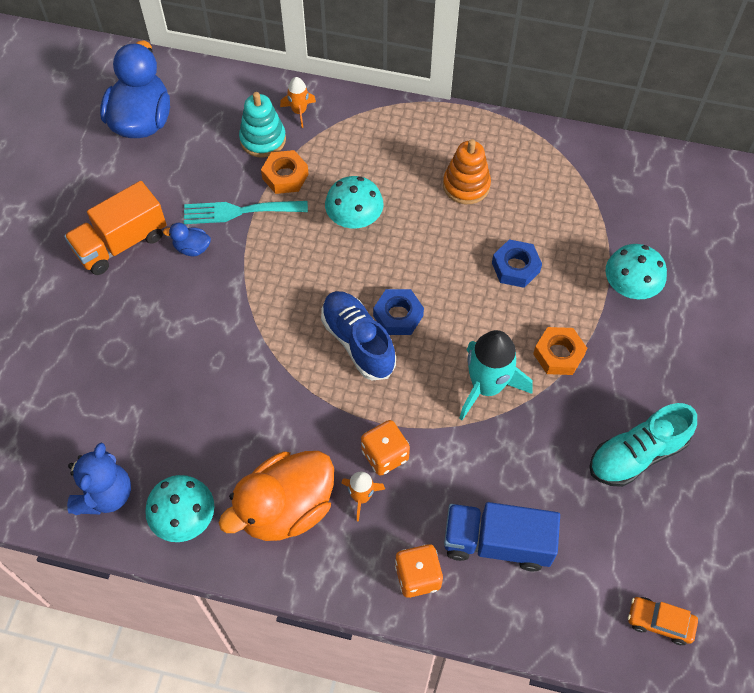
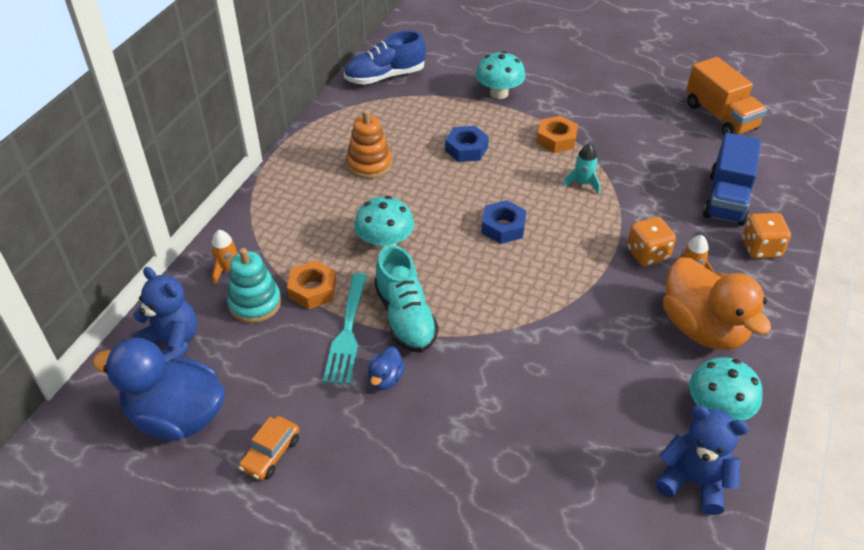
camera: 80 degrees left, 15 degrees down
orange truck [64,181,167,275] -> orange truck moved to [686,57,767,135]
blue shoe [321,291,396,380] -> blue shoe moved to [344,31,426,85]
turquoise rocket [459,330,533,420] -> turquoise rocket [563,144,600,194], size x0.53
turquoise shoe [589,403,697,487] -> turquoise shoe moved to [374,245,439,353]
orange car [628,597,698,645] -> orange car moved to [238,416,299,480]
none -> blue teddy bear [132,267,198,362]

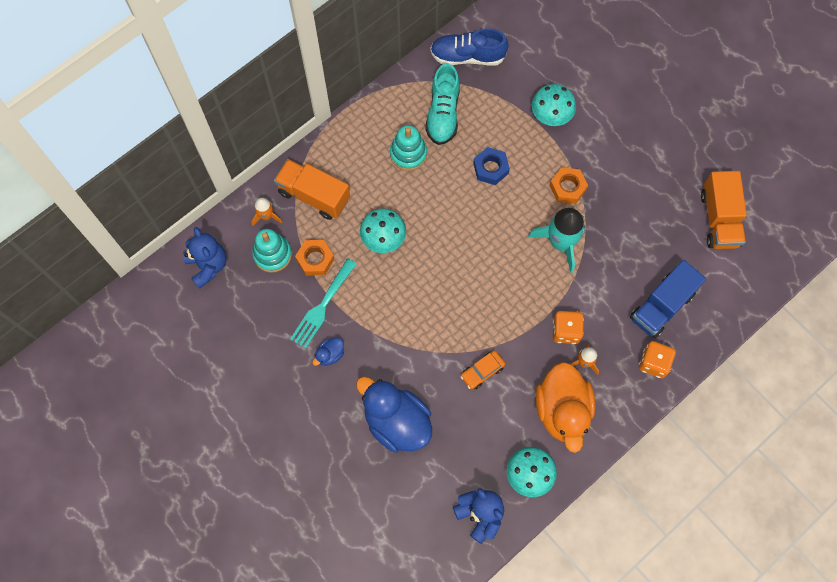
camera: 25 degrees right, 25 degrees up
blue duck [93,338,225,441] -> blue duck moved to [356,376,432,453]
orange car [238,416,299,480] -> orange car moved to [460,351,505,389]
orange stacking toy [346,110,392,179] -> turquoise stacking toy [390,125,427,171]
turquoise shoe [374,245,439,353] -> turquoise shoe moved to [425,63,460,145]
blue nut [481,200,527,244] -> none
turquoise rocket [563,144,600,194] -> turquoise rocket [528,208,585,273], size x1.89
none -> orange truck [274,159,350,220]

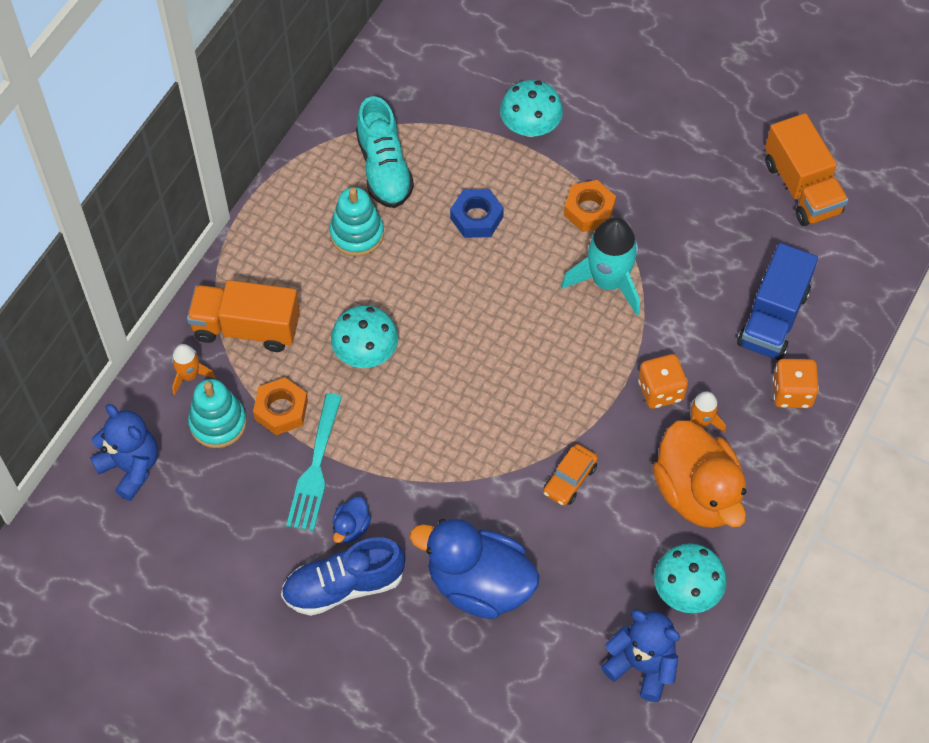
camera: 20 degrees left, 10 degrees down
blue shoe [430,28,509,66] -> blue shoe moved to [281,537,405,616]

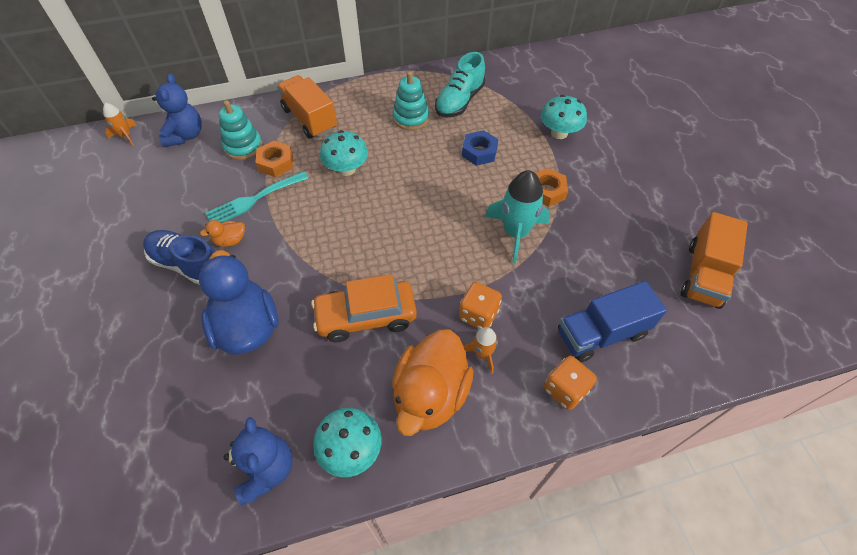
camera: 45 degrees right, 5 degrees down
orange rocket [172,344,215,395] -> orange rocket moved to [103,103,137,146]
blue duck [332,497,371,543] -> orange duck [200,220,245,247]
orange car [543,444,598,506] -> orange car [311,274,417,342], size x1.85

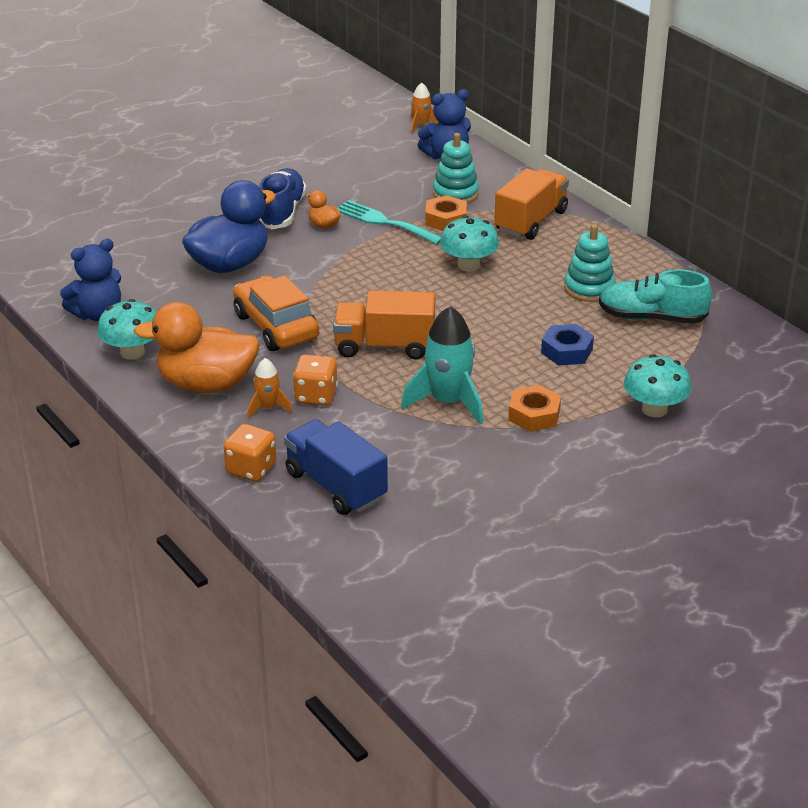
camera: 70 degrees right, 20 degrees down
orange truck [681,212,748,309] -> orange truck moved to [333,290,435,360]

